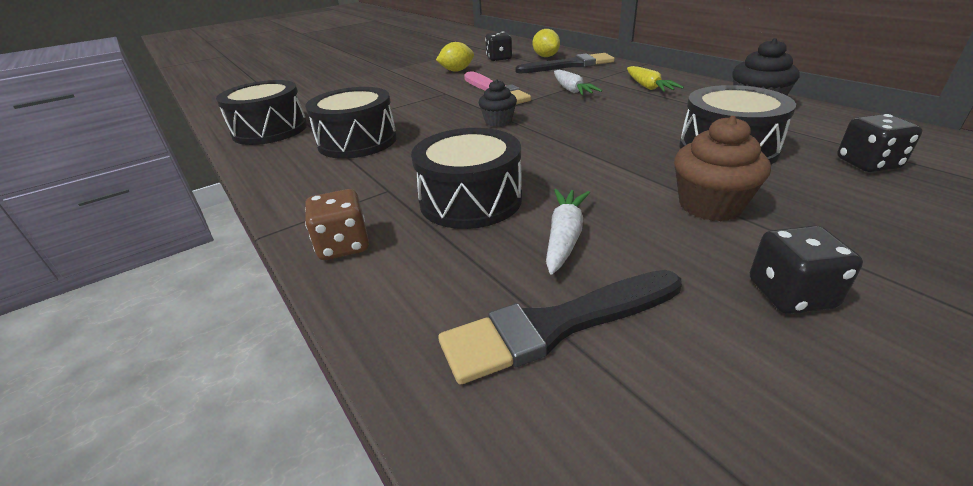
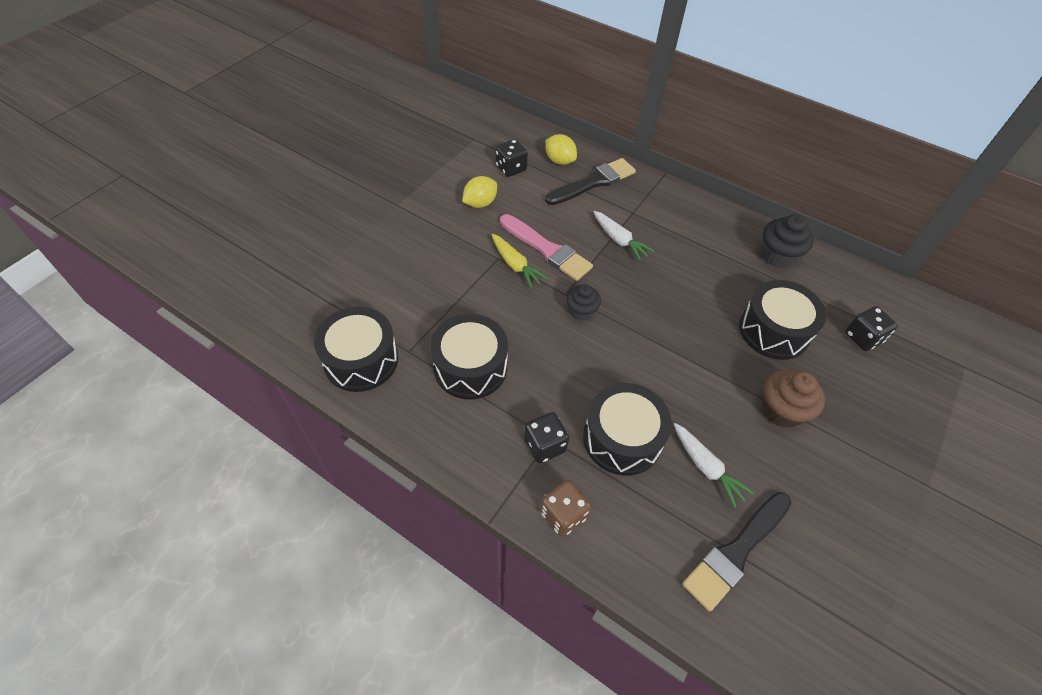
camera: 25 degrees left, 20 degrees up
white carrot [546,189,590,275] -> white carrot turned 150 degrees clockwise [674,423,754,508]
yellow carrot [627,66,684,92] -> yellow carrot moved to [492,234,548,288]
black dice [750,225,863,314] -> black dice moved to [524,412,569,463]

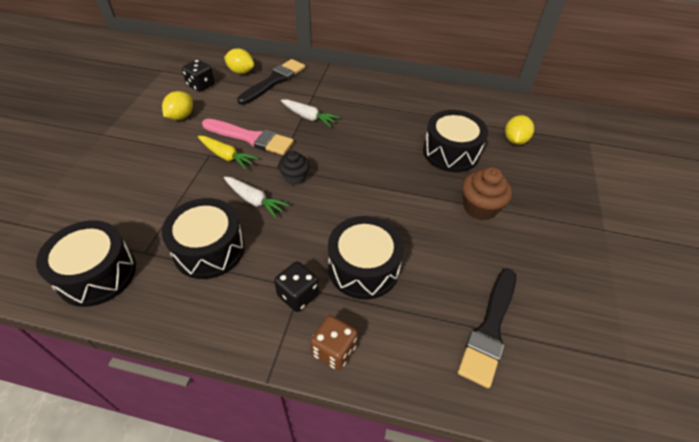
camera: 20 degrees left, 5 degrees down
white carrot [674,423,754,508] -> white carrot moved to [224,177,290,218]
black cupcake [761,214,814,268] -> none
black dice [845,306,898,351] -> yellow lemon [505,115,534,145]

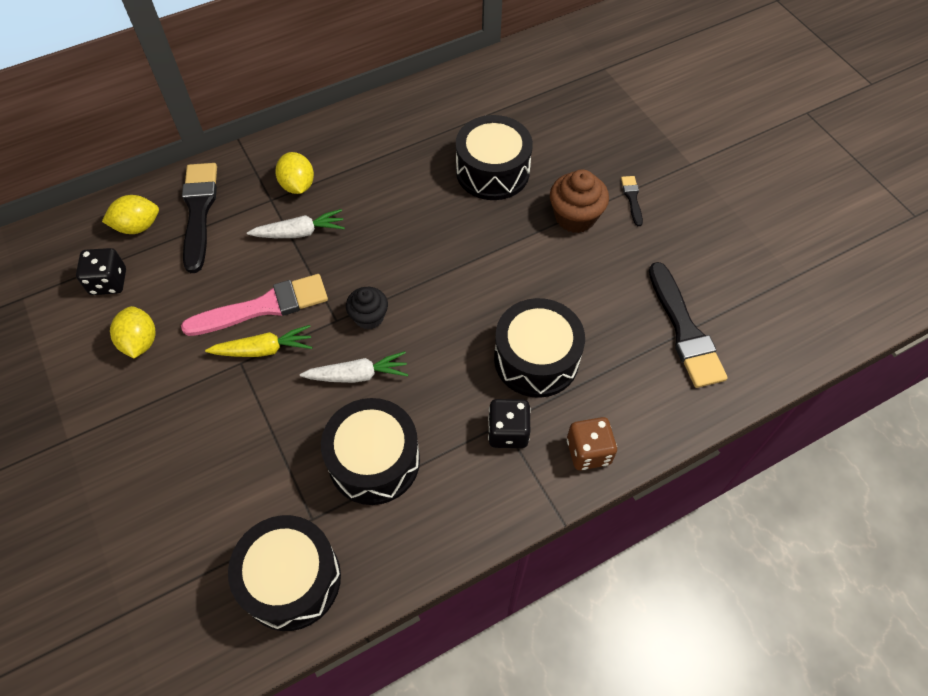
camera: 40 degrees left, 10 degrees up
yellow lemon [505,115,534,145] -> yellow lemon moved to [275,152,314,194]
none -> black brush [621,176,643,226]

